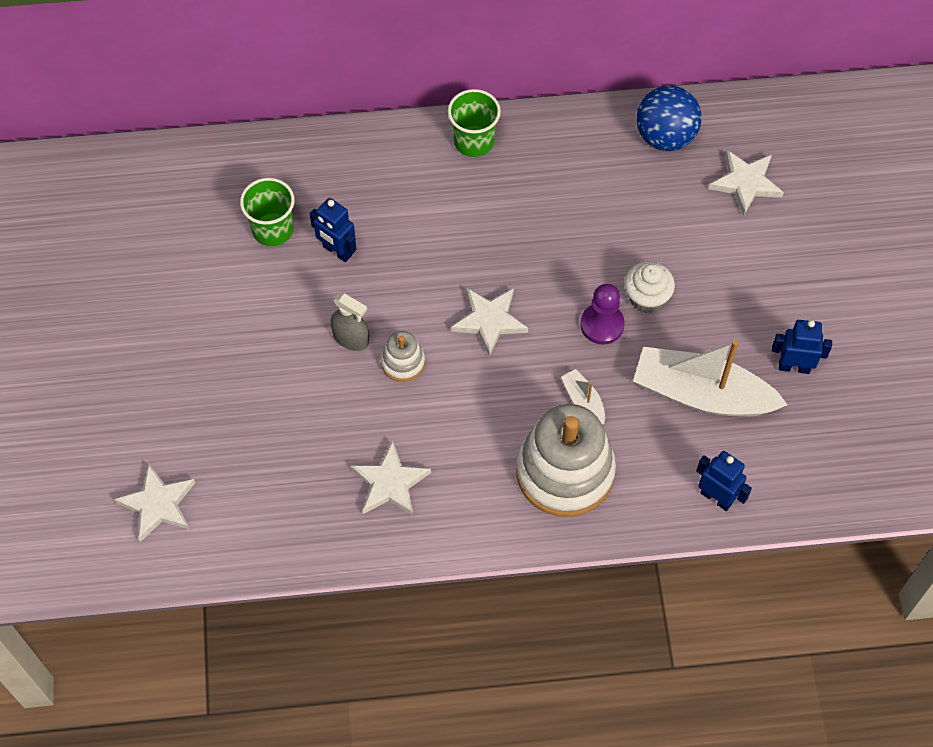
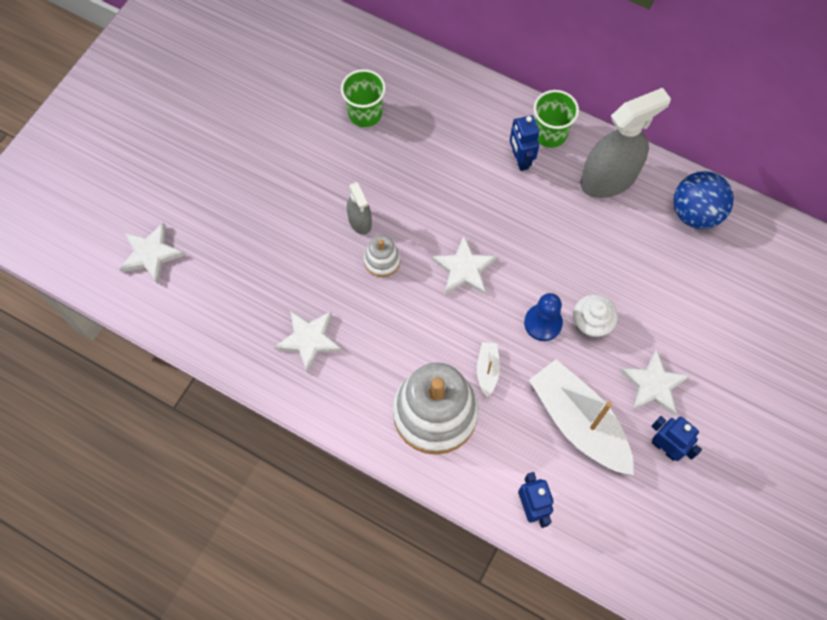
camera: 35 degrees right, 5 degrees up
blue robot [310,198,356,262] -> blue robot moved to [510,115,539,171]
purple pawn [580,284,625,345] -> blue pawn [524,293,563,341]
white star [709,150,784,216] -> white star moved to [620,349,690,415]
none -> grey spray bottle [580,88,671,198]

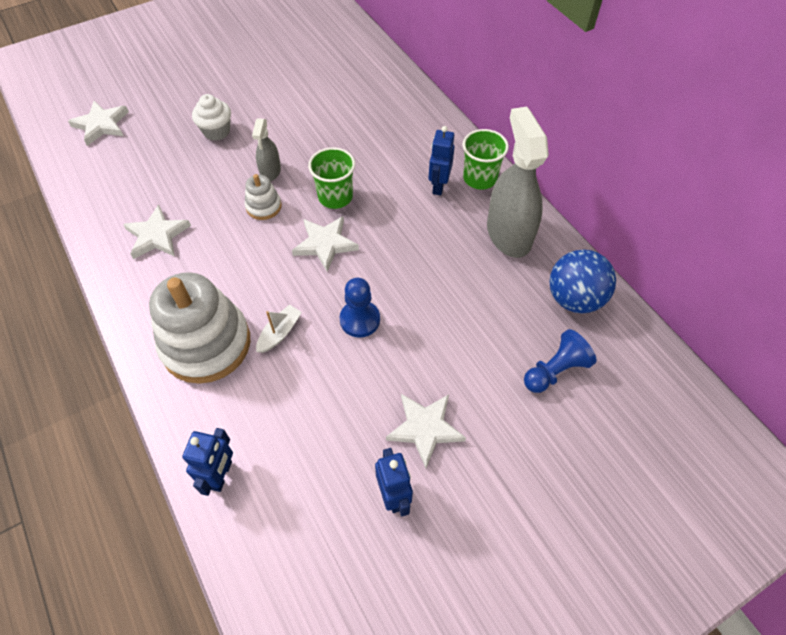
camera: 30 degrees right, 10 degrees down
green cup [341,69,386,127] -> green cup moved to [308,147,355,209]
white boat [529,359,634,475] -> none
white cupcake [573,294,618,338] -> white cupcake moved to [192,94,231,141]
grey spray bottle [580,88,671,198] -> grey spray bottle turned 105 degrees counterclockwise [487,106,549,258]
none -> blue pawn [524,329,597,393]

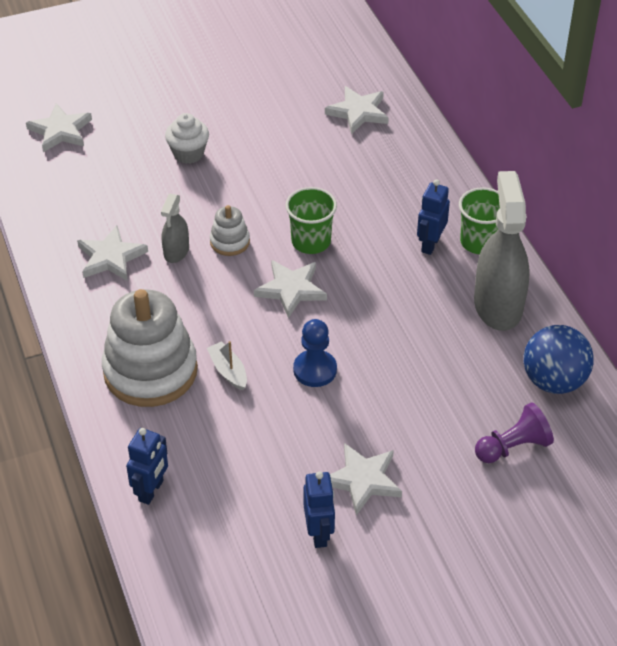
camera: 10 degrees right, 10 degrees down
grey spray bottle [252,118,281,181] -> grey spray bottle moved to [161,194,189,263]
white boat [256,305,302,353] -> white boat turned 75 degrees counterclockwise [207,341,247,391]
blue pawn [524,329,597,393] -> purple pawn [475,402,554,463]
none -> white star [325,86,389,134]

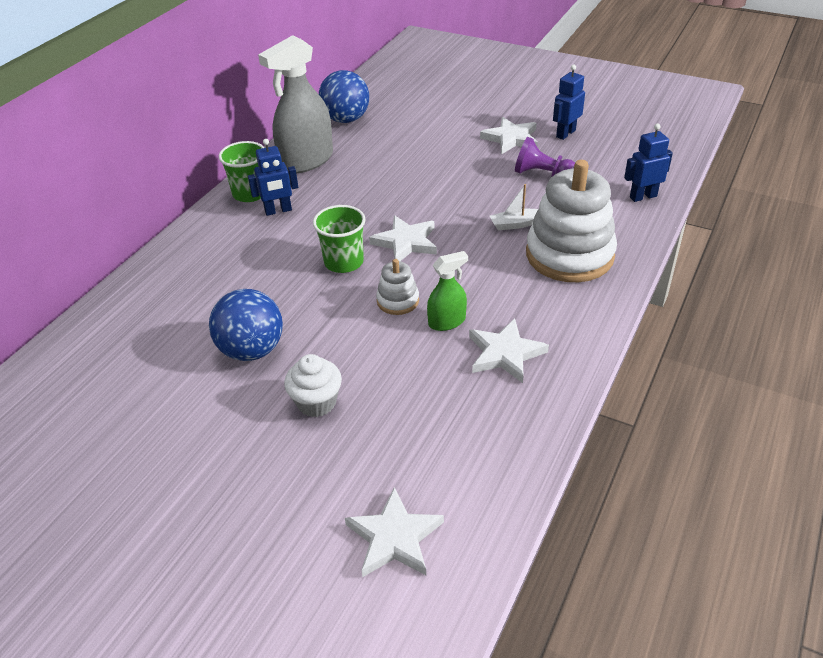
camera: 130 degrees left, 5 degrees down
grey spray bottle [161,194,189,263] -> green spray bottle [427,251,468,331]
white boat [207,341,247,391] -> white boat turned 60 degrees clockwise [490,184,538,230]
blue pawn [293,319,337,387] -> none
white star [325,86,389,134] -> none
purple pawn [475,402,554,463] -> purple pawn moved to [515,137,575,177]
none -> blue ball [209,289,283,361]

